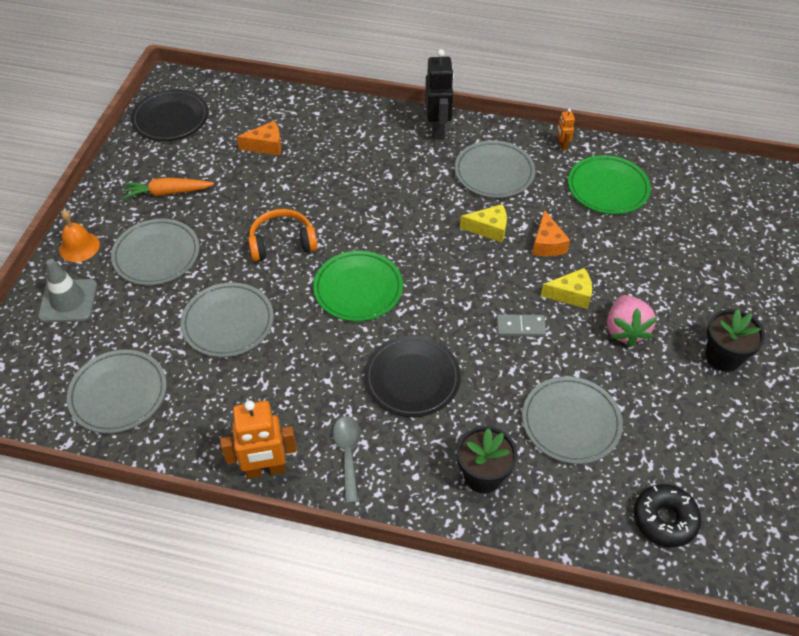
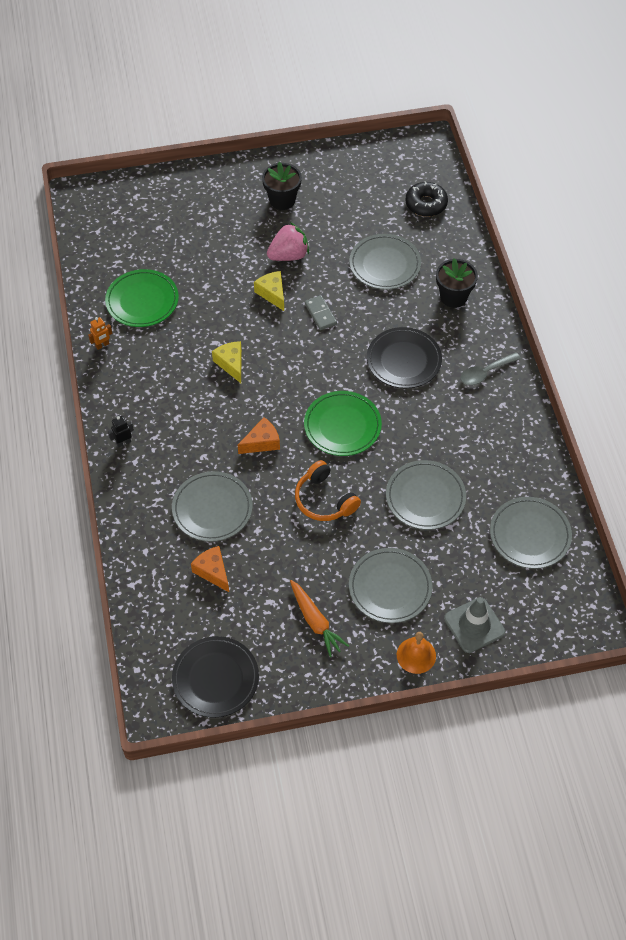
camera: 115 degrees left, 5 degrees up
orange robot [220,400,297,479] -> none
black robot [425,49,454,139] -> black robot [108,416,134,448], size x0.48
grey plate [455,140,535,198] -> grey plate moved to [172,471,253,542]
orange cheese [532,210,570,256] -> orange cheese moved to [238,417,280,454]

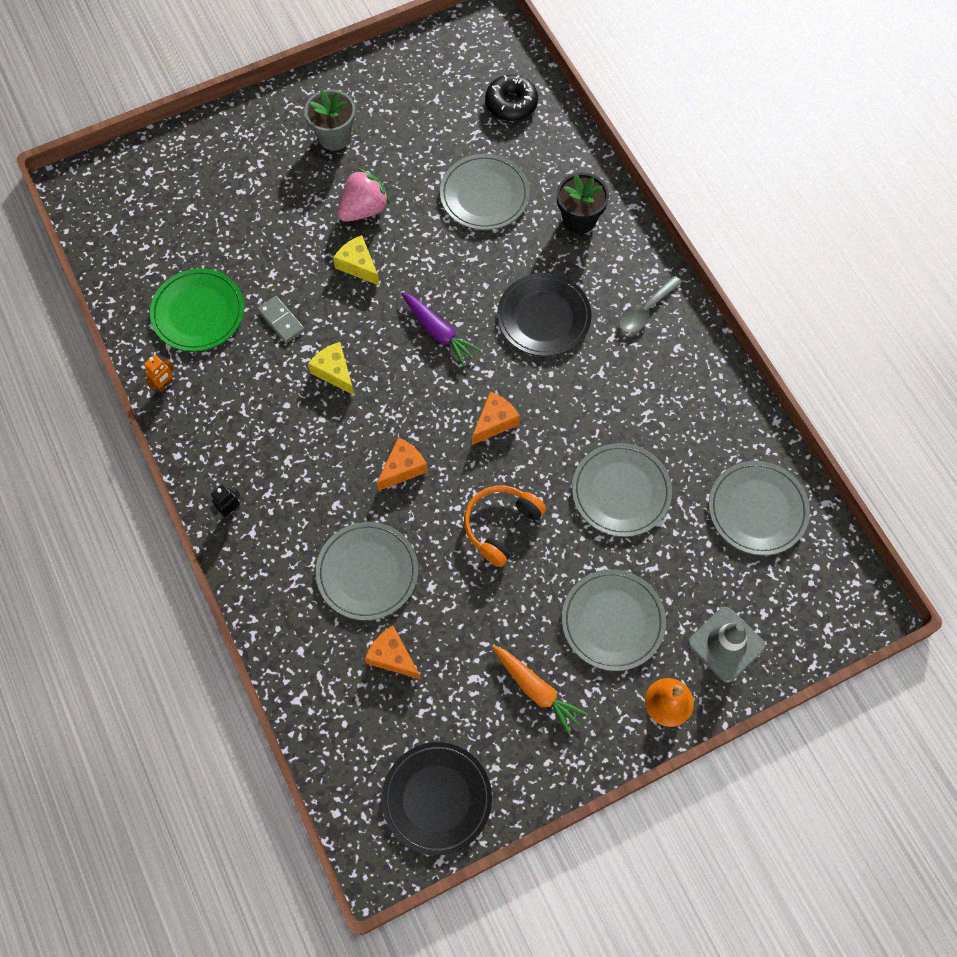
camera: 15 degrees left, 10 degrees up
black flower pot [262,162,302,210] -> grey flower pot [304,89,355,151]
orange headphones [295,460,361,521] -> orange headphones turned 90 degrees clockwise [464,485,546,567]
green plate [304,391,382,456] -> orange cheese [472,392,520,445]
grey domino [305,295,337,330] -> grey domino moved to [257,296,305,343]
none -> purple carrot [401,292,482,367]

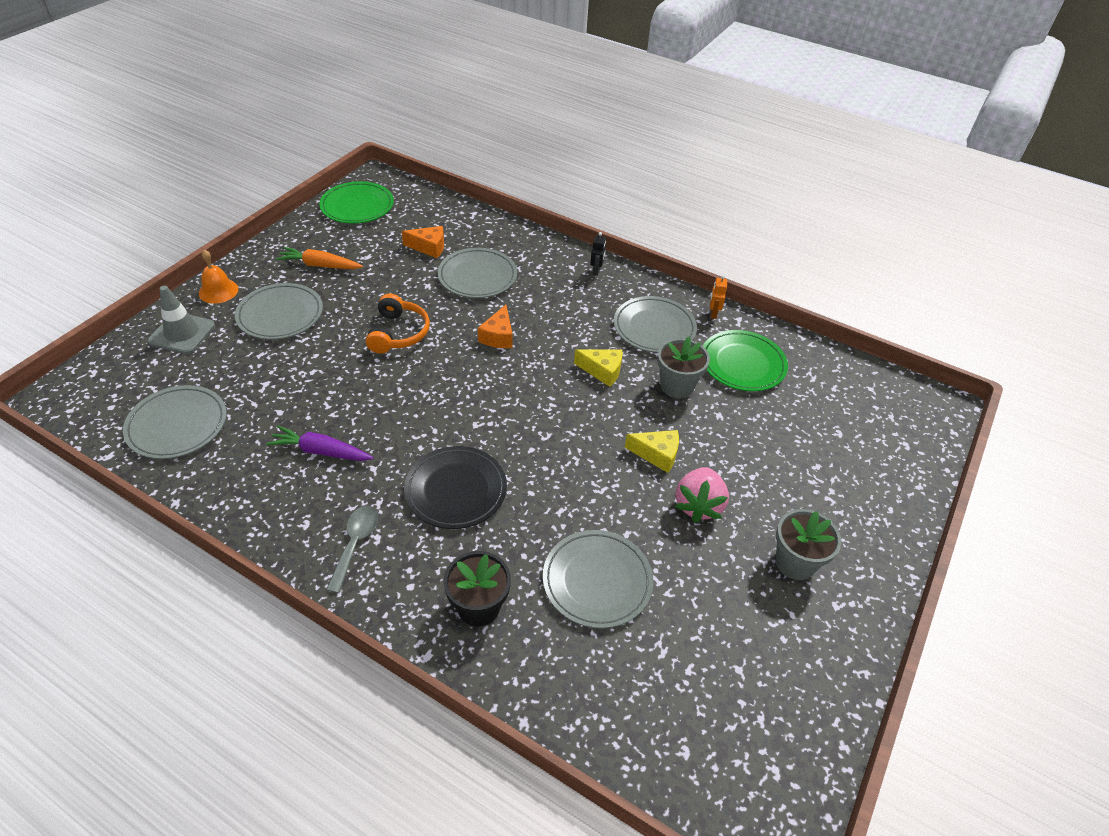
camera: 145 degrees right, 20 degrees down
grey domino [257,296,305,343] -> grey flower pot [657,337,710,398]
black plate [382,742,492,856] -> green plate [319,181,394,224]
purple carrot [401,292,482,367] -> purple carrot moved to [266,425,373,461]
orange cheese [472,392,520,445] -> none
black donut [485,74,538,121] -> none
grey plate [572,443,672,537] -> grey plate moved to [614,296,697,353]

